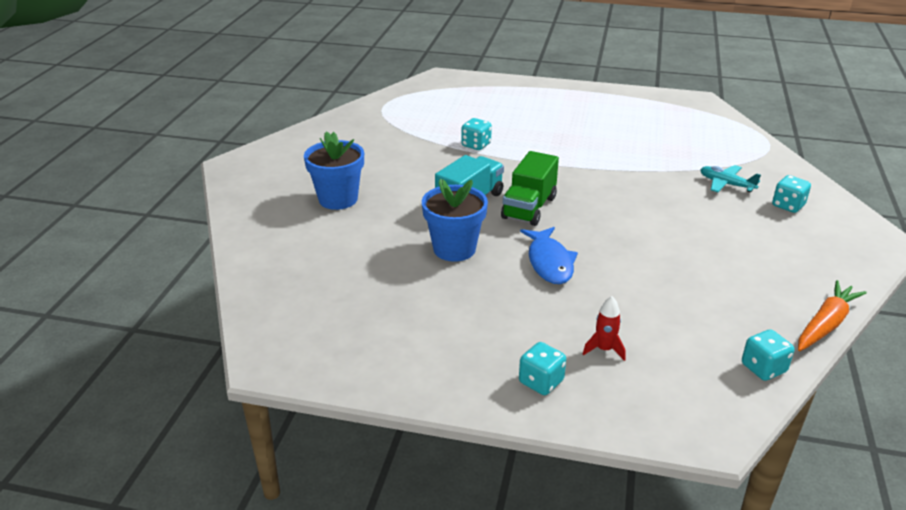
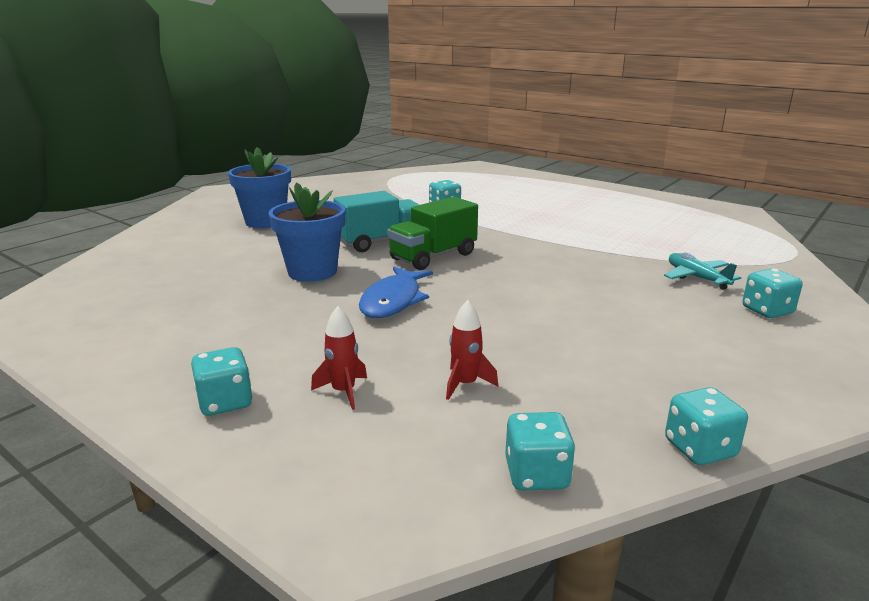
camera: 25 degrees right, 10 degrees down
orange carrot [798,280,867,351] -> turquoise dice [665,387,748,465]
none -> red rocket [446,300,498,400]

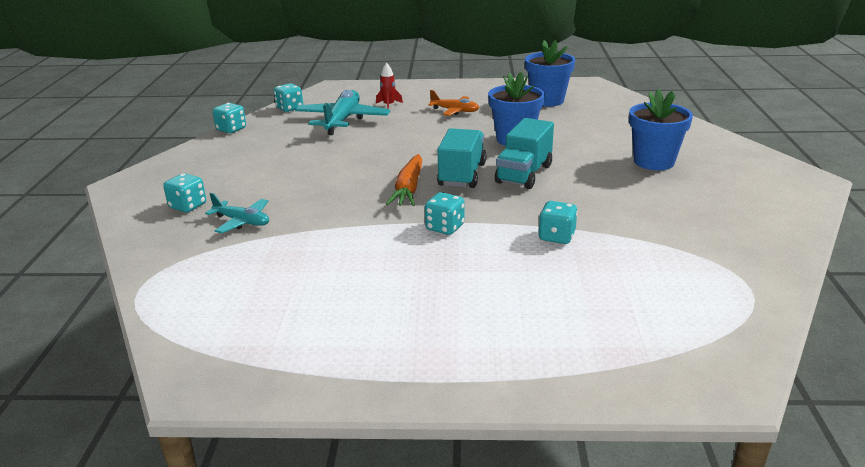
camera: 145 degrees right, 5 degrees up
turquoise dice [191,347,253,416] -> turquoise dice moved to [425,192,465,235]
blue fish [359,267,433,318] -> none
green truck [387,197,478,270] -> turquoise truck [437,128,486,188]
red rocket [446,300,498,400] -> turquoise plane [295,90,390,135]
none -> orange carrot [386,154,422,206]
none -> orange plane [428,90,479,116]
none -> blue flower pot [525,40,575,107]

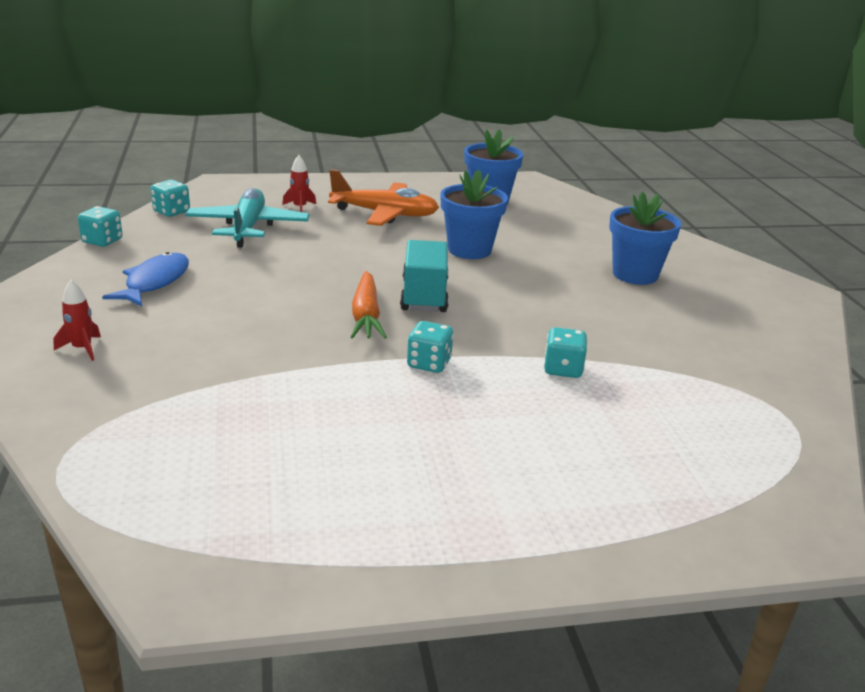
camera: 15 degrees left, 0 degrees up
turquoise dice [163,173,206,212] -> red rocket [54,280,101,361]
turquoise plane [205,193,269,234] -> none
orange plane [428,90,479,116] -> orange plane [328,169,439,226], size x1.74
turquoise truck [495,118,554,189] -> none
none -> blue fish [102,252,189,306]

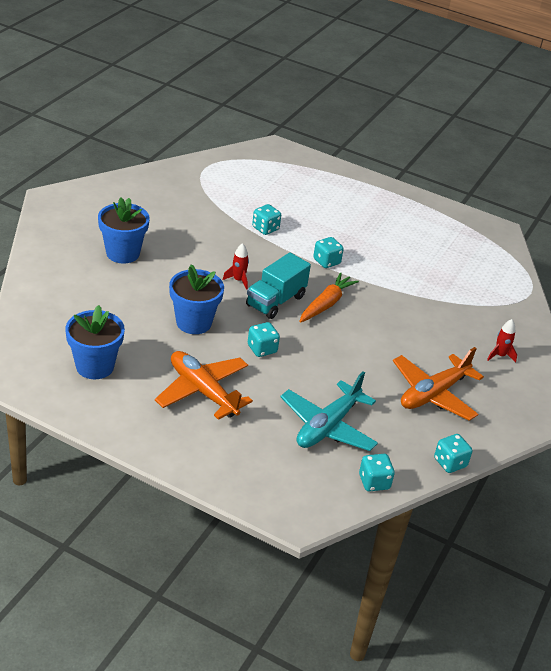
camera: 145 degrees left, 10 degrees up
blue fish [102,252,189,306] -> orange plane [393,347,484,421]
red rocket [282,155,316,212] -> red rocket moved to [223,243,249,290]
none -> turquoise dice [248,322,280,357]

